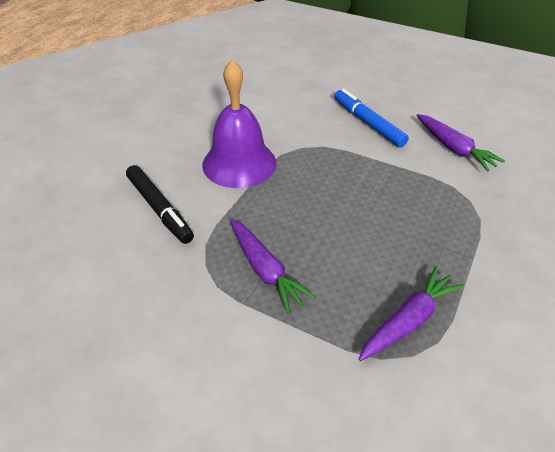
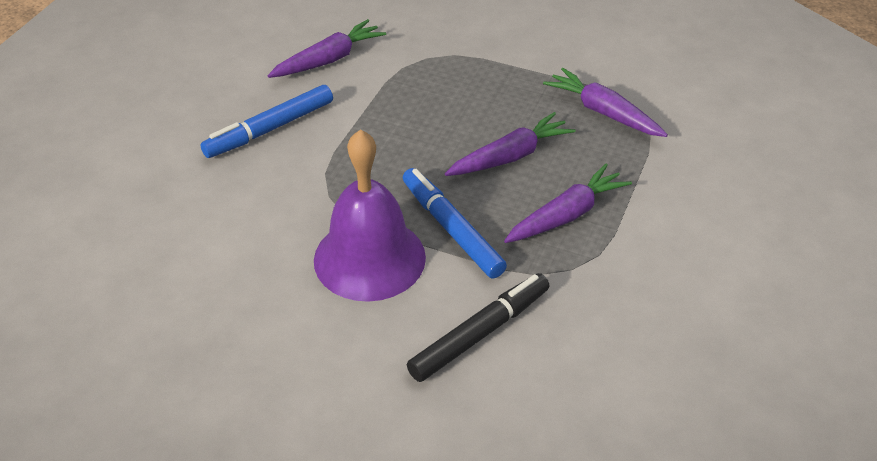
camera: 95 degrees left, 0 degrees up
none -> blue marker [403,168,507,278]
none -> purple carrot [445,112,575,176]

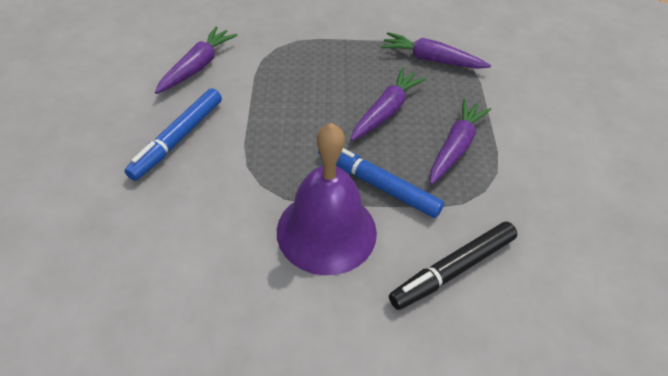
camera: 25 degrees left, 5 degrees up
black marker [407,273,549,382] -> black marker turned 150 degrees counterclockwise [389,222,517,310]

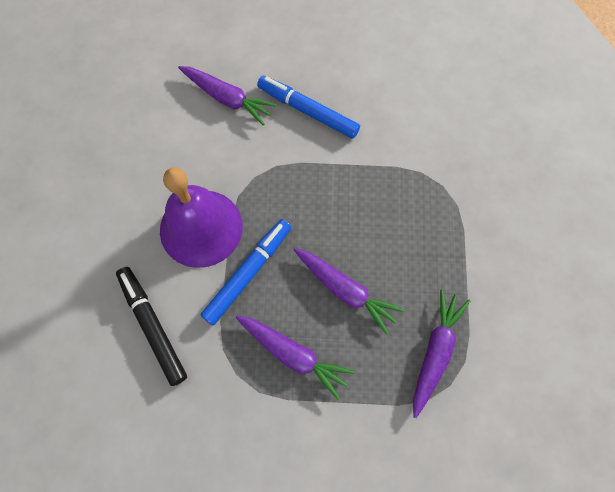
camera: 95 degrees right, 20 degrees up
purple carrot [155,26,238,94] -> purple carrot moved to [178,66,277,125]

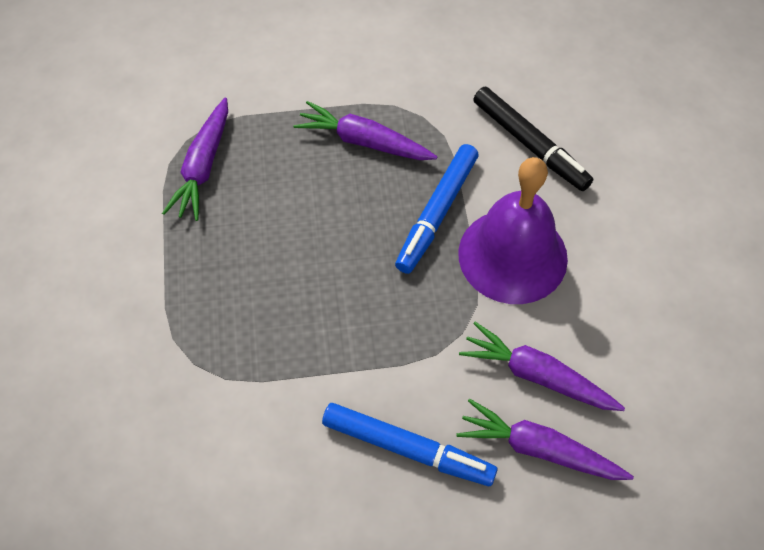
camera: 170 degrees right, 10 degrees down
purple carrot [294,248,405,335] -> purple carrot moved to [459,322,625,411]

